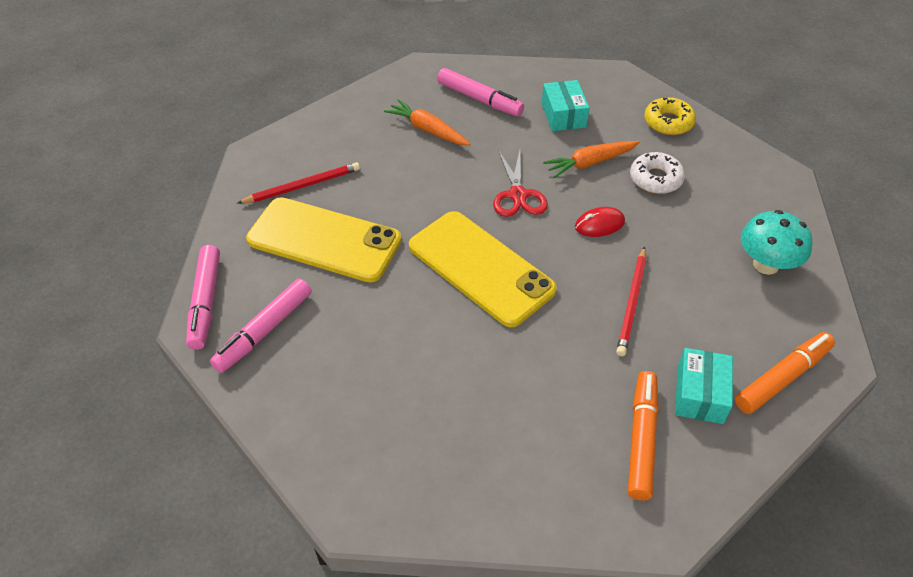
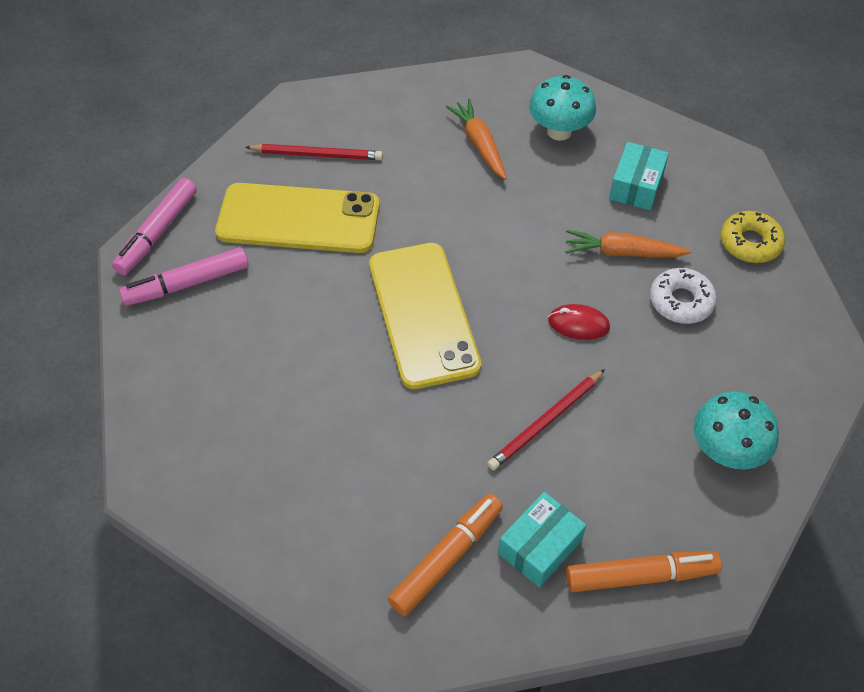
camera: 30 degrees right, 5 degrees up
yellow phone [246,197,402,283] -> yellow phone turned 45 degrees counterclockwise [215,183,380,253]
pink marker [437,68,524,116] -> turquoise mushroom [529,75,596,141]
red scissors [493,150,548,217] -> none

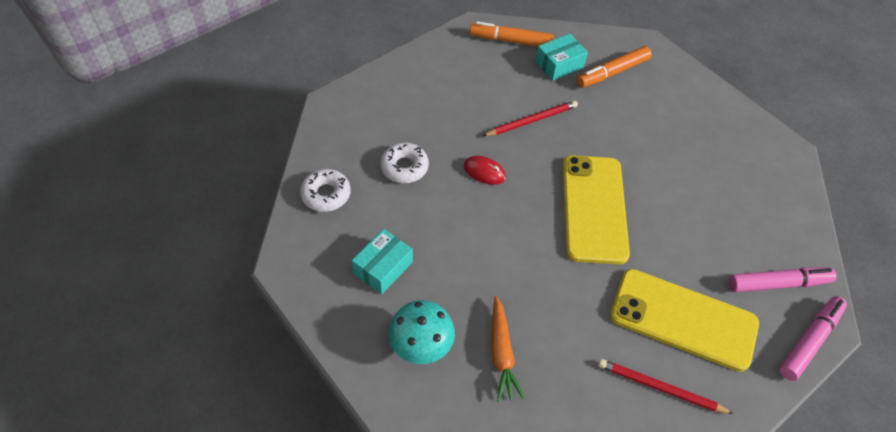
camera: 165 degrees left, 0 degrees up
orange carrot [565,230,692,257] -> none
turquoise mushroom [694,391,779,469] -> none
yellow donut [721,211,785,263] -> white donut [300,169,351,212]

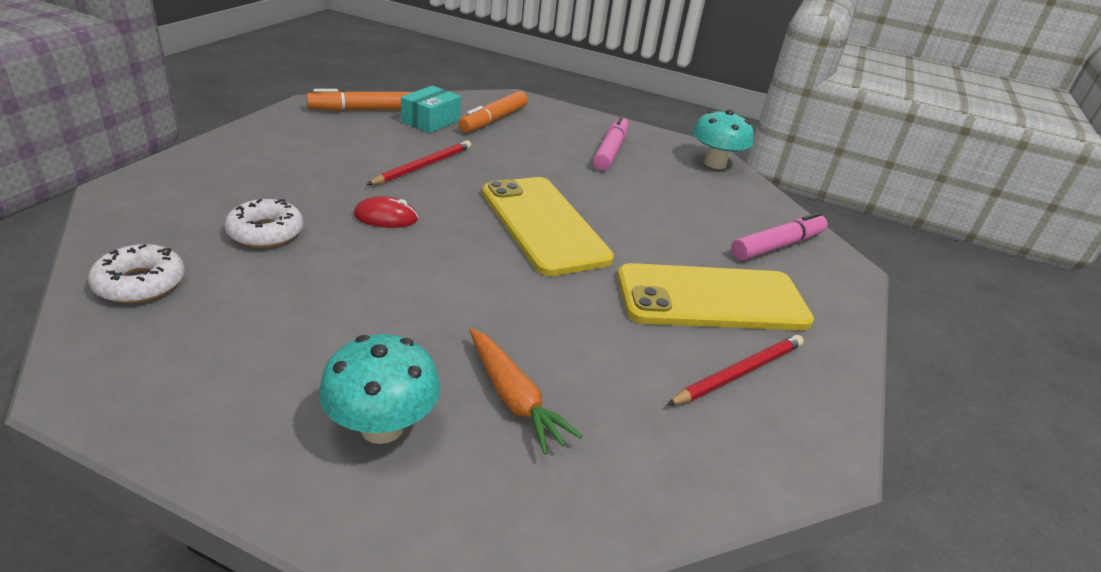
camera: 30 degrees left, 20 degrees down
turquoise box [352,229,413,294] -> none
red pencil [598,359,734,414] -> red pencil turned 150 degrees clockwise [667,335,804,405]
pink marker [779,296,847,381] -> pink marker moved to [593,115,628,171]
none -> turquoise mushroom [693,109,754,169]

